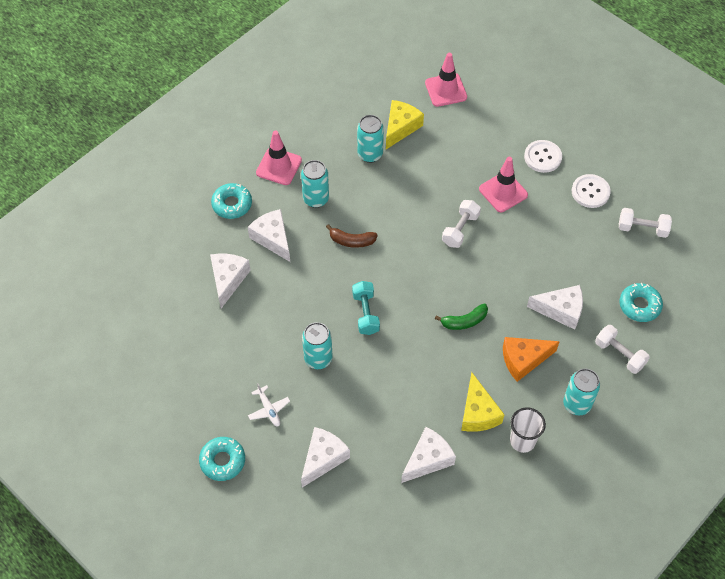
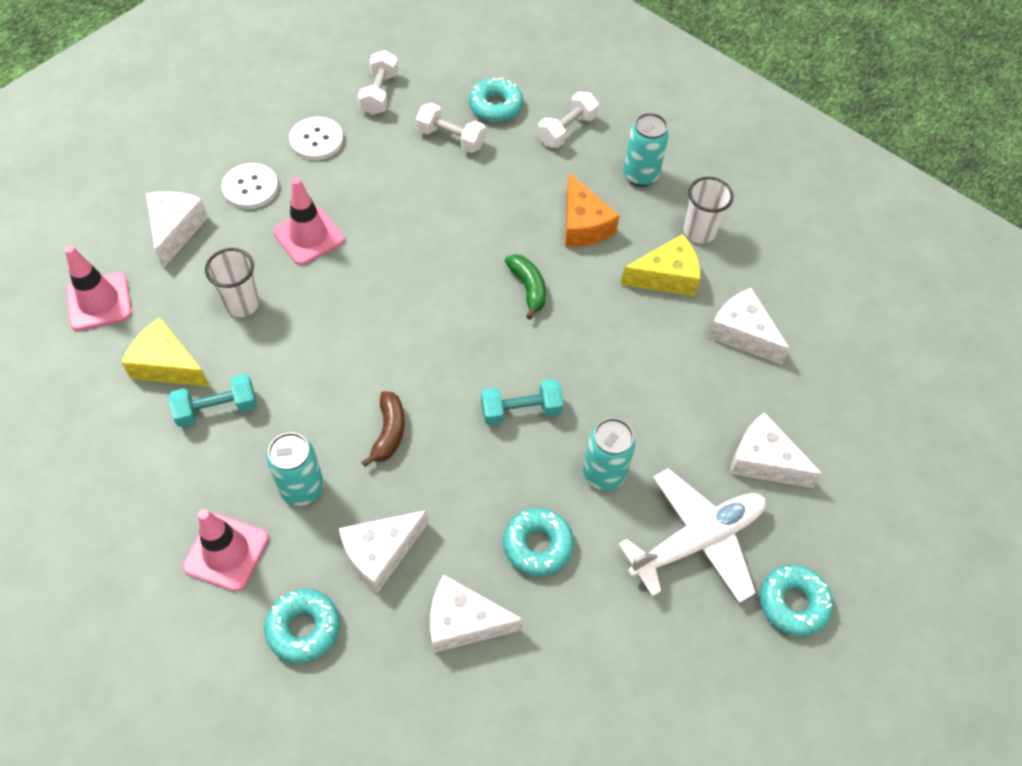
camera: 95 degrees left, 0 degrees up
white plane [248,383,290,426] -> white plane [619,469,766,603], size x2.19
turquoise can [357,115,384,163] -> turquoise dumbbell [169,374,257,427]
white dumbbell [442,200,481,248] -> white dumbbell moved to [416,103,486,153]
white cheese [527,285,583,330] -> white cheese moved to [146,191,208,268]
none -> white cup [205,248,260,317]
none -> turquoise donut [503,508,574,576]

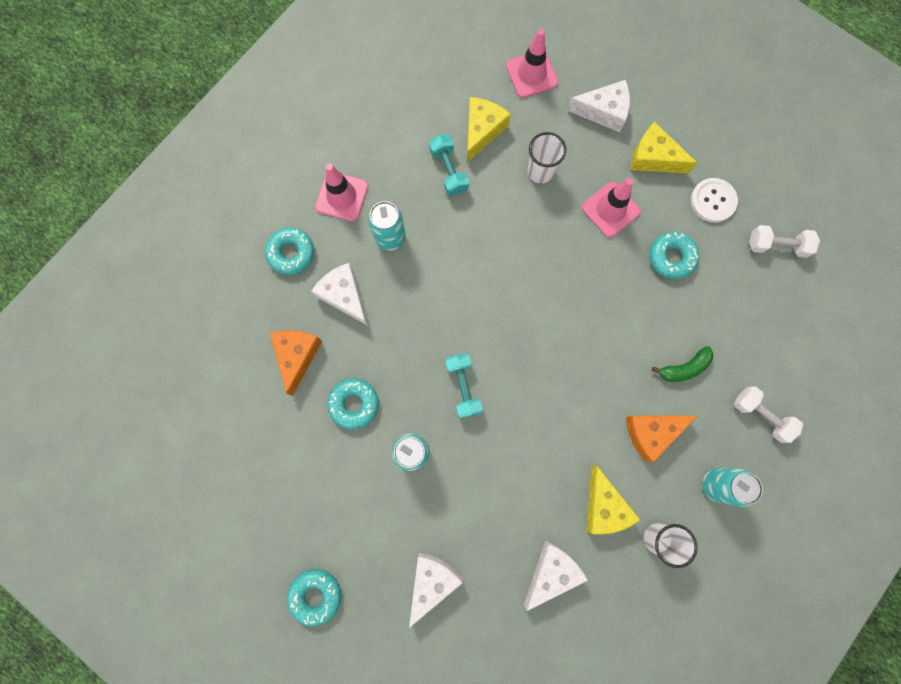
camera: 90 degrees right, 20 degrees up
white button [222,163,278,209] -> yellow cheese [631,122,697,174]
brown banana [362,391,405,467] -> none
white dumbbell [416,103,486,153] -> none
white cheese [430,575,524,653] -> orange cheese [270,330,322,396]
turquoise donut [469,77,523,122] -> turquoise donut moved to [649,232,699,280]
green banana [505,254,546,320] -> green banana moved to [652,346,713,382]
white plane [619,469,766,603] -> none

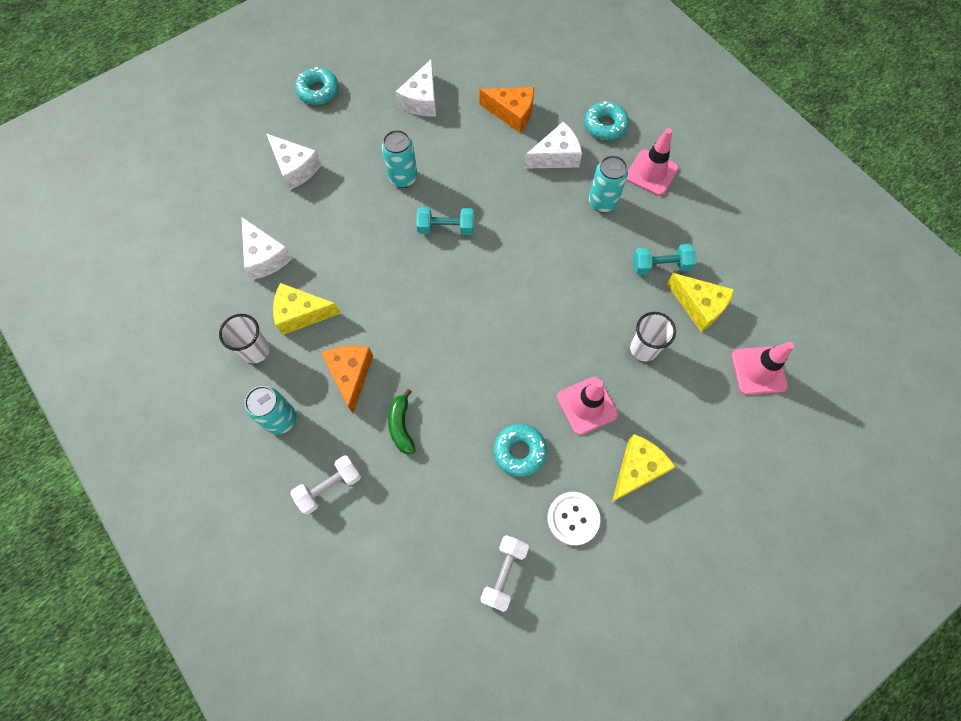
camera: 105 degrees right, 10 degrees down
turquoise donut [328,378,379,430] -> none
white cheese [567,80,630,132] -> white cheese moved to [396,59,436,116]

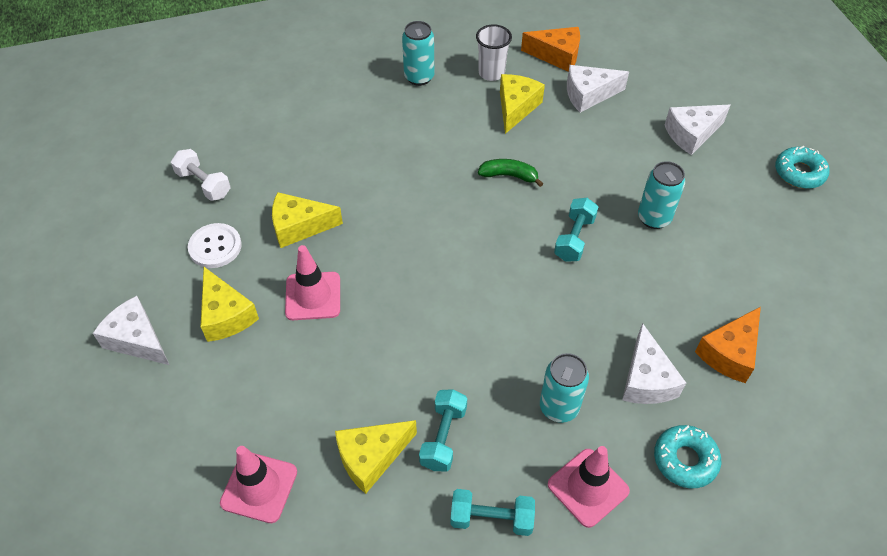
camera: 110 degrees right, 15 degrees down
white dumbbell [290,455,361,514] -> none
orange cheese [321,346,373,413] -> orange cheese moved to [521,27,580,72]
green banana [388,389,416,454] -> green banana moved to [478,159,543,187]
white cheese [396,59,436,116] -> white cheese moved to [93,296,169,365]
turquoise donut [494,424,547,477] -> yellow cheese [272,192,343,248]
white cup [630,312,676,361] -> none
none -> turquoise dumbbell [450,489,535,536]

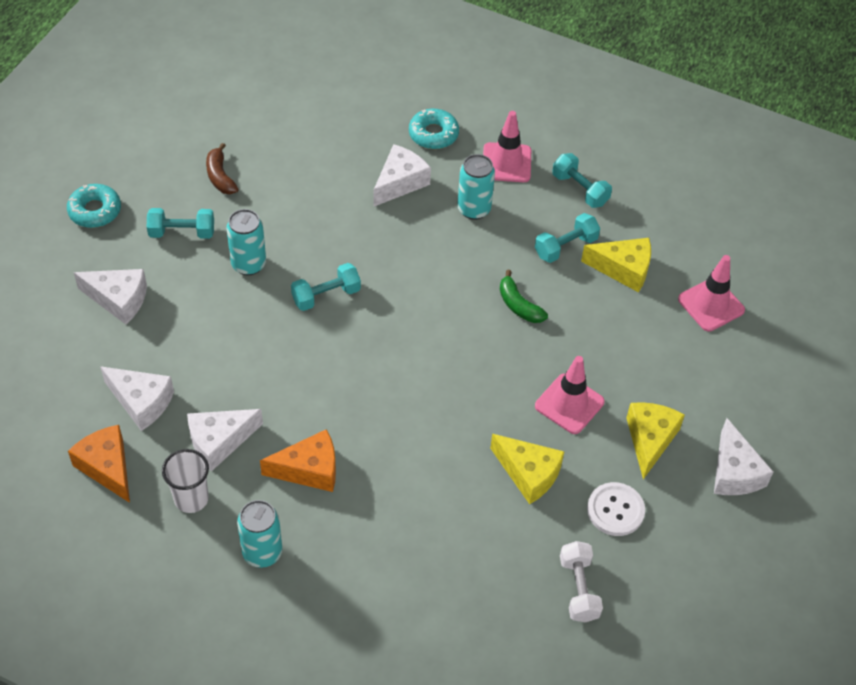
camera: 140 degrees left, 0 degrees up
green banana [478,159,543,187] -> green banana moved to [500,270,548,323]
yellow cheese [500,74,545,134] -> white cheese [187,409,263,471]
orange cheese [695,307,761,383] -> orange cheese moved to [260,429,336,492]
none -> turquoise dumbbell [147,208,214,239]
none -> brown banana [206,143,238,194]

